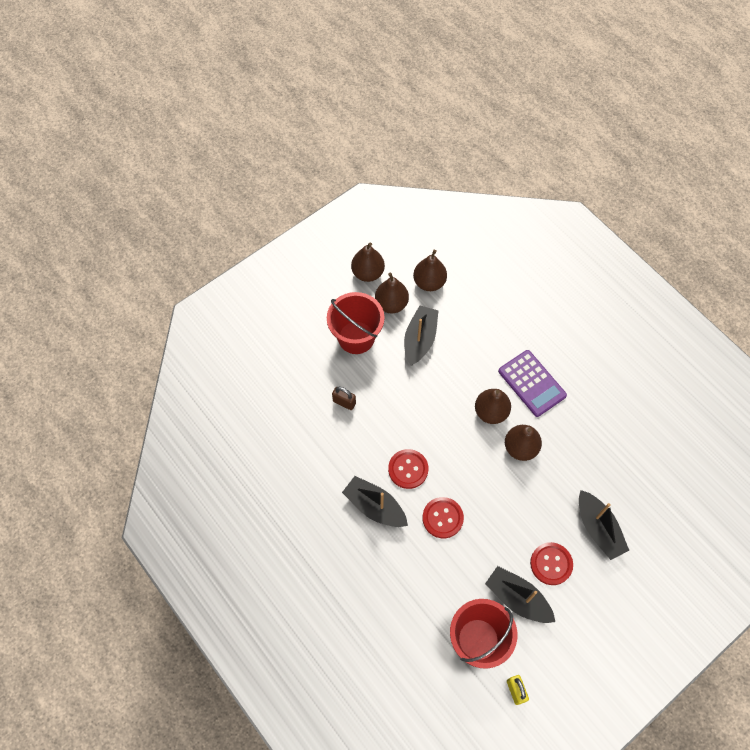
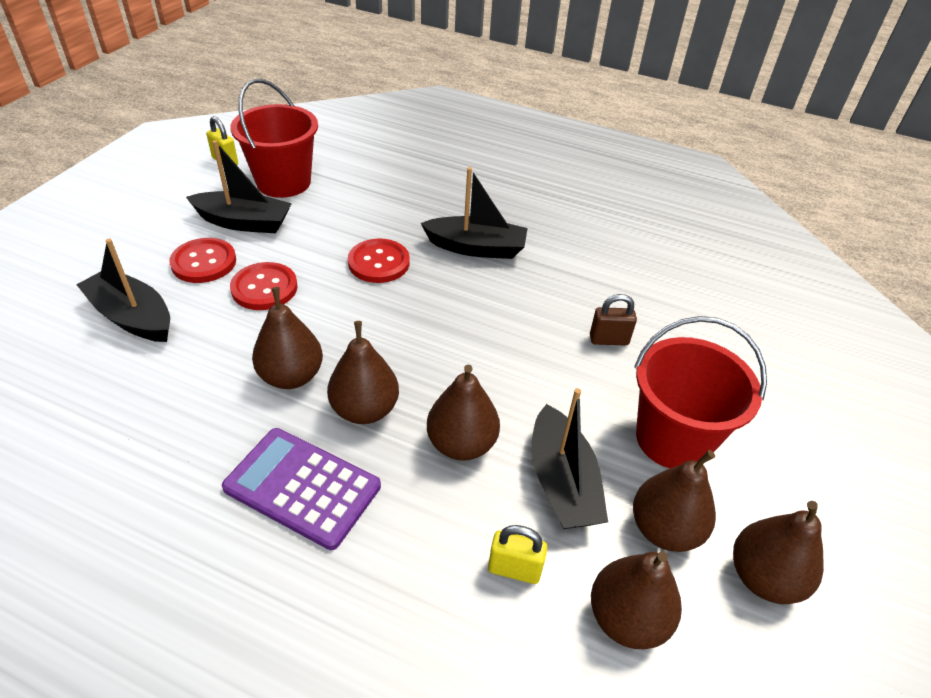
camera: 150 degrees right, 20 degrees down
red button [388,449,428,489] -> red button moved to [230,262,298,310]
none -> brown pear [427,364,500,461]
none -> yellow padlock [488,525,547,584]

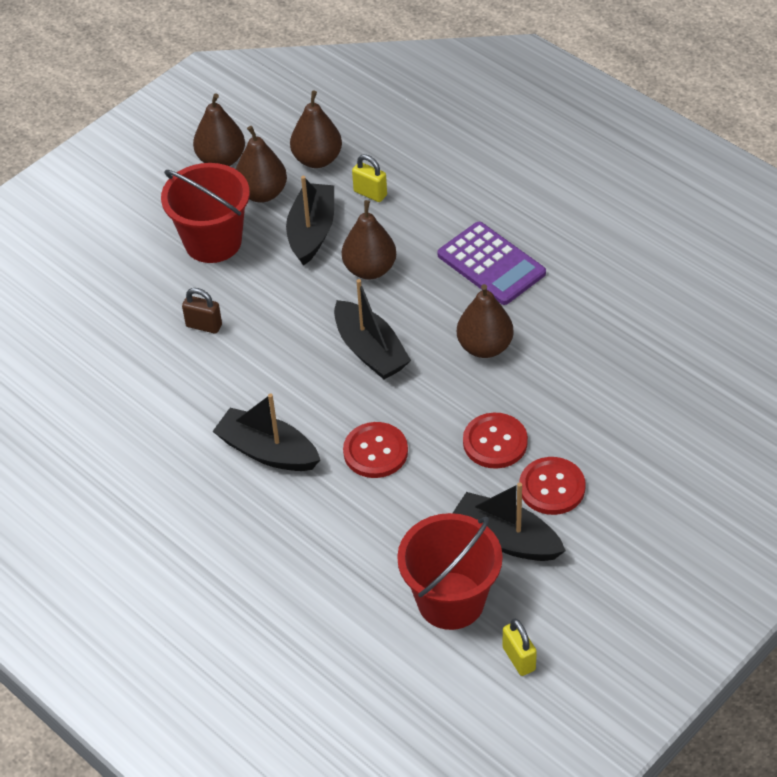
camera: 155 degrees left, 5 degrees up
black boat [76,239,170,342] -> black boat moved to [334,279,411,379]
brown pear [327,321,399,424] -> none

